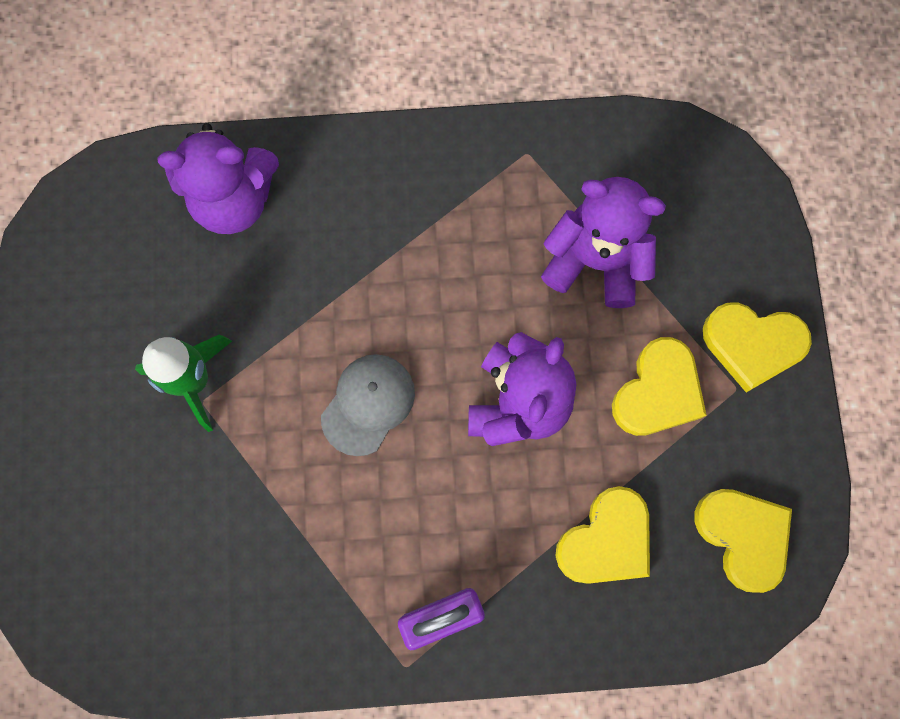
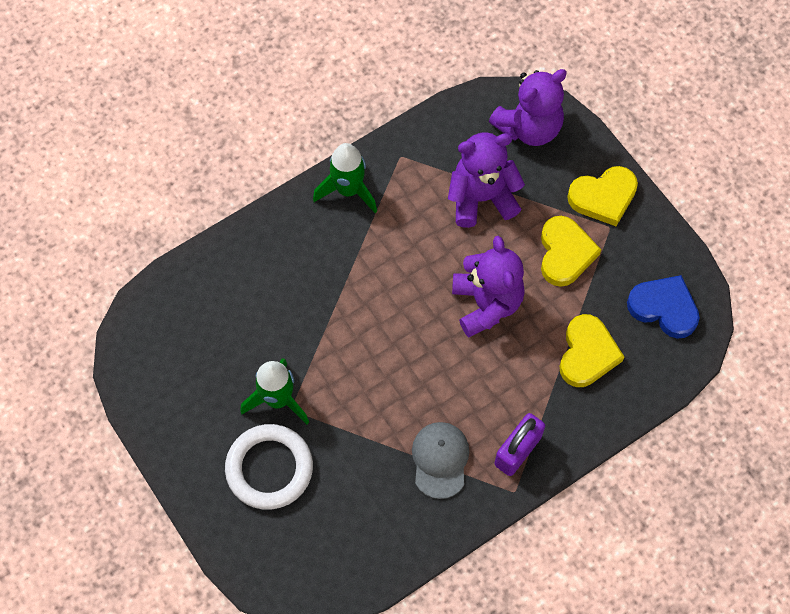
camera: 30 degrees left, 10 degrees down
purple teddy bear [158,123,279,234] -> purple teddy bear moved to [489,69,567,146]
grey cap [321,354,415,456] -> grey cap moved to [412,422,469,499]
yellow heart [694,489,792,593] -> blue heart [627,275,700,339]
none -> white ring [225,424,313,510]
none -> green rocket [313,143,377,213]

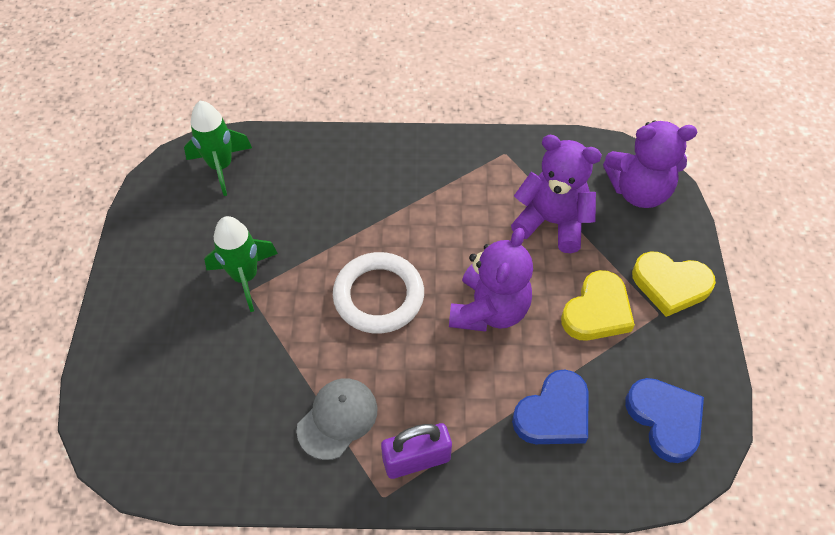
camera: 35 degrees right, 10 degrees down
white ring [225,424,313,510] -> white ring moved to [333,252,424,334]
green rocket [313,143,377,213] -> green rocket moved to [184,101,252,196]
yellow heart [560,314,624,387] -> blue heart [512,370,589,444]

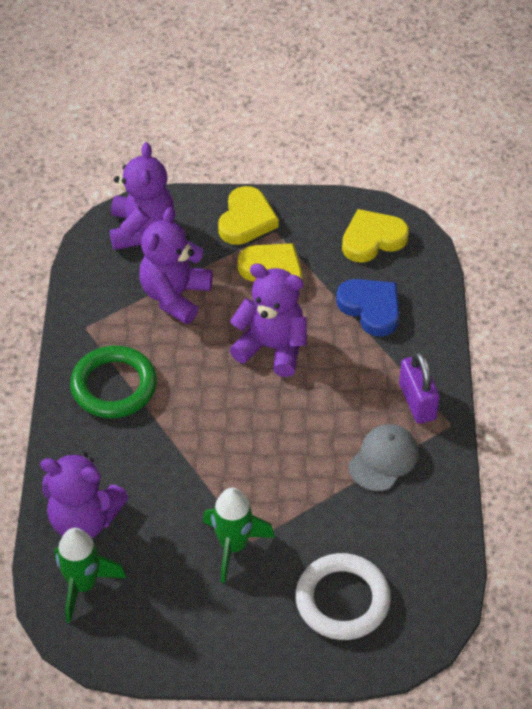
camera: 90 degrees left, 5 degrees down
grey cap [296,378,377,460] -> grey cap turned 90 degrees clockwise [349,424,419,491]
white ring [333,252,424,334] -> white ring moved to [295,553,391,640]
blue heart [625,378,704,463] -> yellow heart [342,209,409,263]
none -> purple teddy bear [40,452,129,538]
none -> green ring [70,345,157,418]

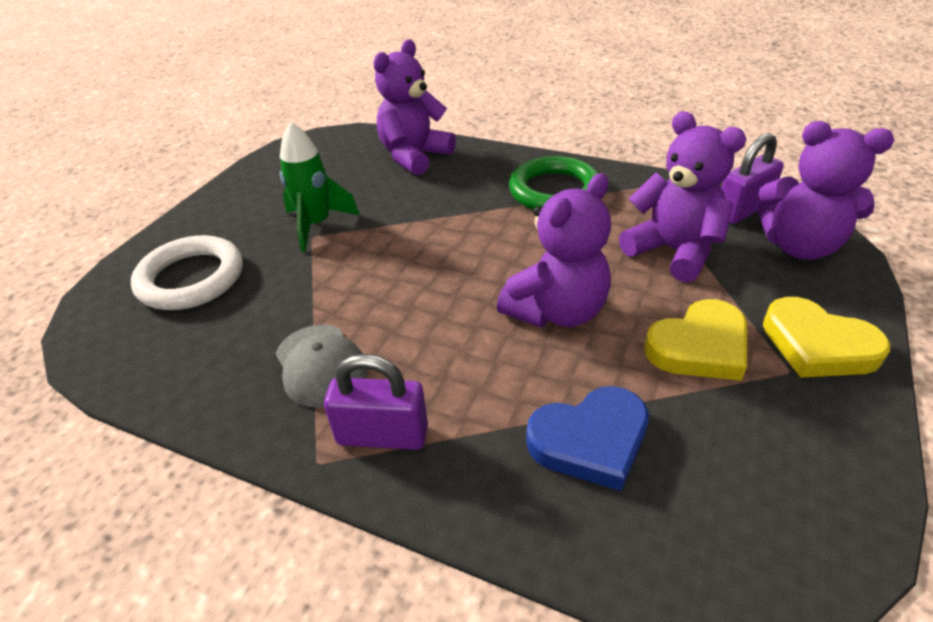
camera: 115 degrees right, 10 degrees down
green rocket [54,528,126,623] -> none
yellow heart [342,209,409,263] -> none
none -> purple padlock [721,133,784,224]

